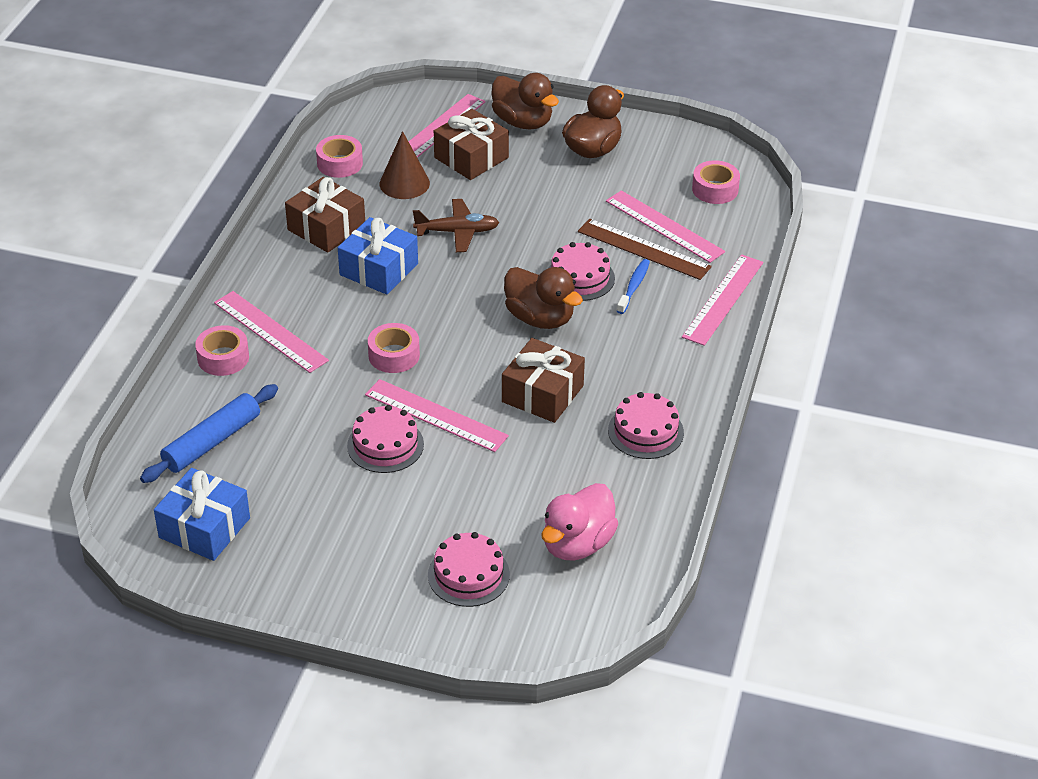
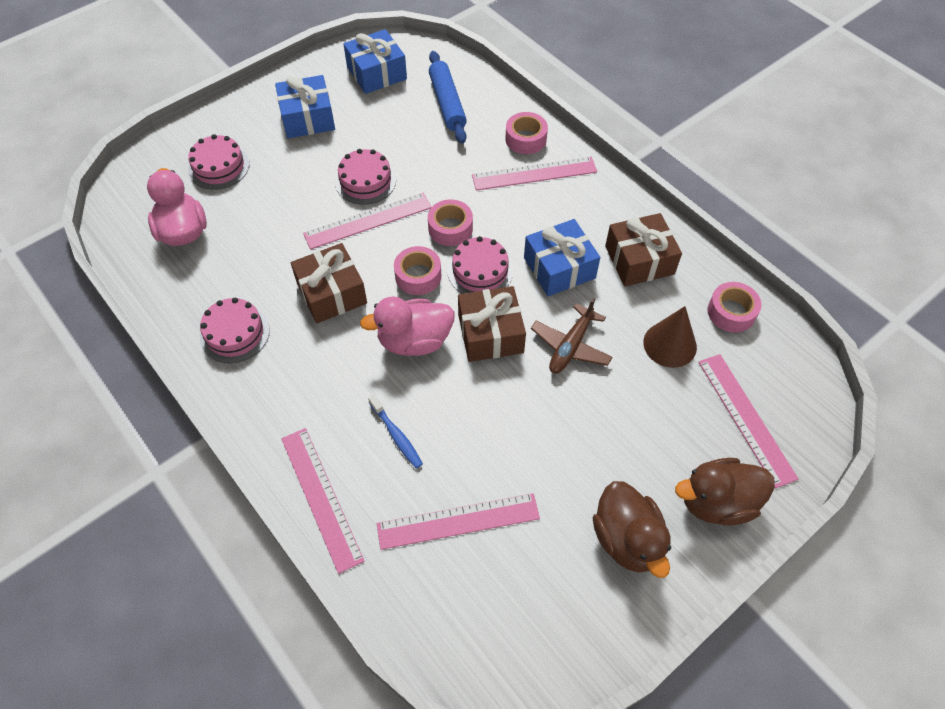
camera: 125 degrees right, 15 degrees up
brown gift [434,109,509,180] -> brown gift moved to [458,286,526,362]
brown duck [504,267,583,329] -> pink duck [360,296,455,356]
pink cake [548,242,615,301] -> pink cake moved to [448,236,513,294]
brown ruler [578,219,712,280] -> none
pink tape [692,160,740,204] -> pink tape moved to [394,246,441,295]
none -> blue gift [275,75,335,138]

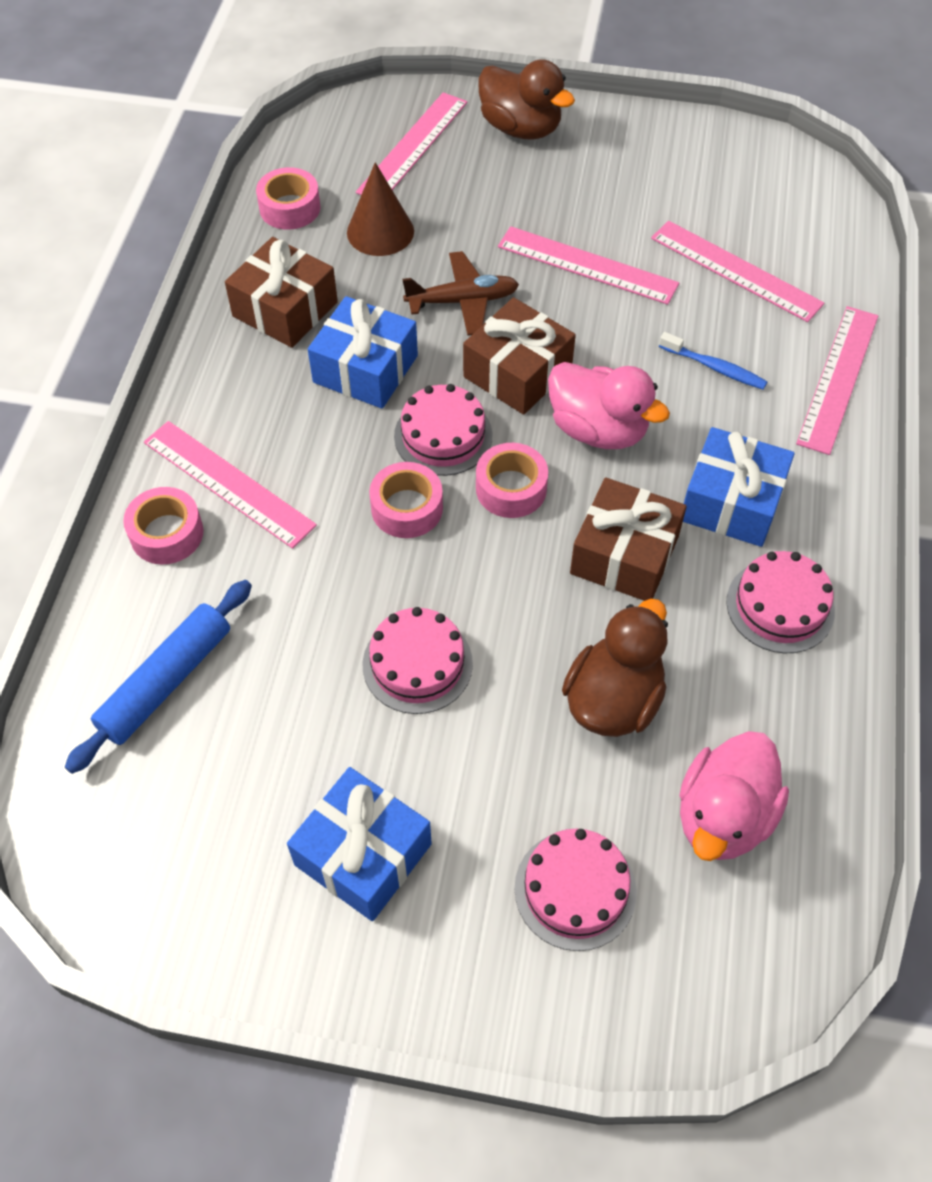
camera: 130 degrees left, 0 degrees up
pink ruler [303,193,431,250] -> pink ruler moved to [498,226,679,305]
blue gift [343,29,407,94] -> blue gift moved to [683,427,795,547]
blue toothbrush [368,395,423,469] -> blue toothbrush turned 105 degrees clockwise [659,332,767,390]
brown duck [593,481,671,578] -> brown duck moved to [562,599,668,737]

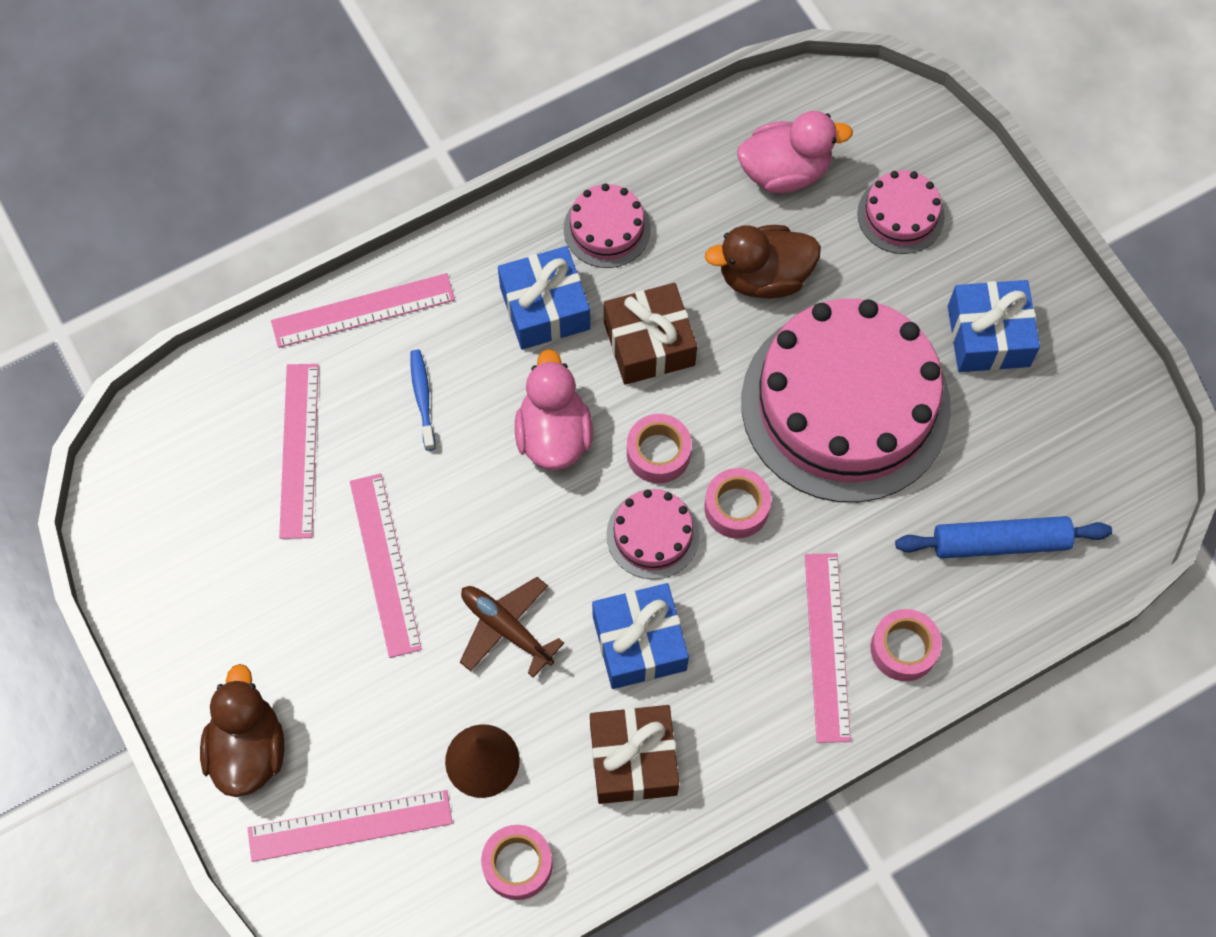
camera: 130 degrees left, 10 degrees up
pink cake [363,607,473,714] -> pink cake [741,299,951,503], size x2.31
brown gift [463,297,576,415] -> none

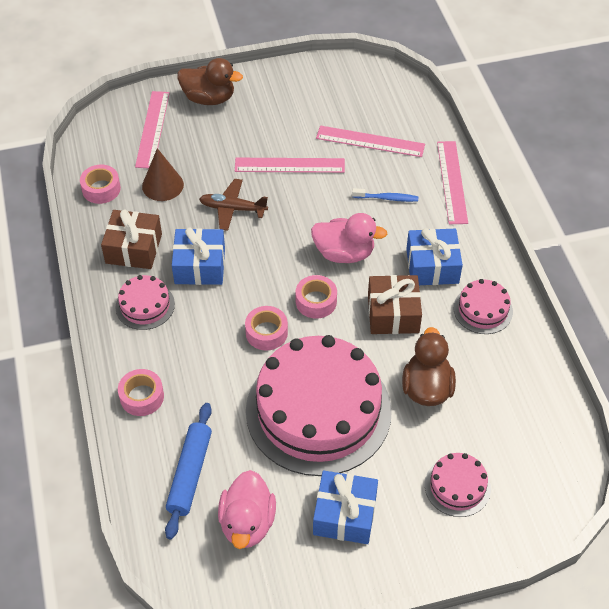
camera: 105 degrees right, 15 degrees down
brown plane [460,577,564,678] -> brown plane turned 135 degrees counterclockwise [199,179,268,231]
pink cake [606,489,700,579] -> pink cake moved to [115,275,175,330]
pink duck [737,111,853,193] -> pink duck moved to [218,470,276,549]
pink ruler [805,553,851,743] -> none

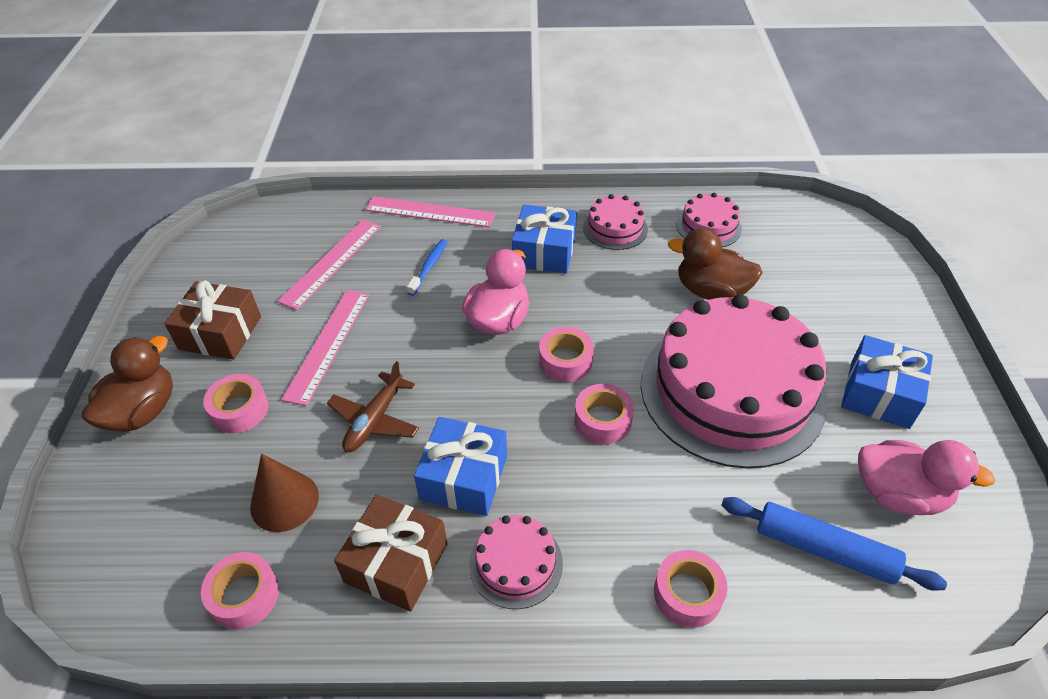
camera: 75 degrees left, 5 degrees down
pink ruler [135,91,170,168] -> none
brown gift [368,275,422,334] -> brown gift moved to [164,280,261,360]
pink cake [425,453,491,517] -> pink cake moved to [676,193,742,247]
none -> pink tape [203,374,268,433]

